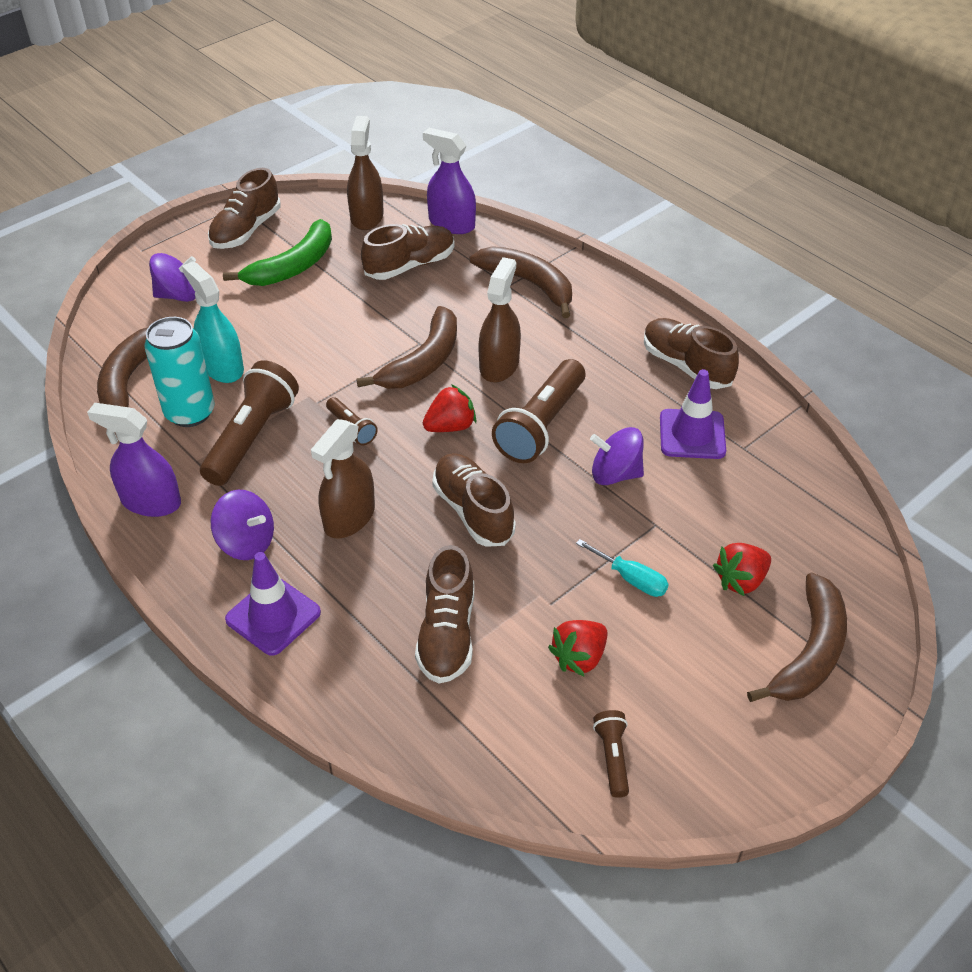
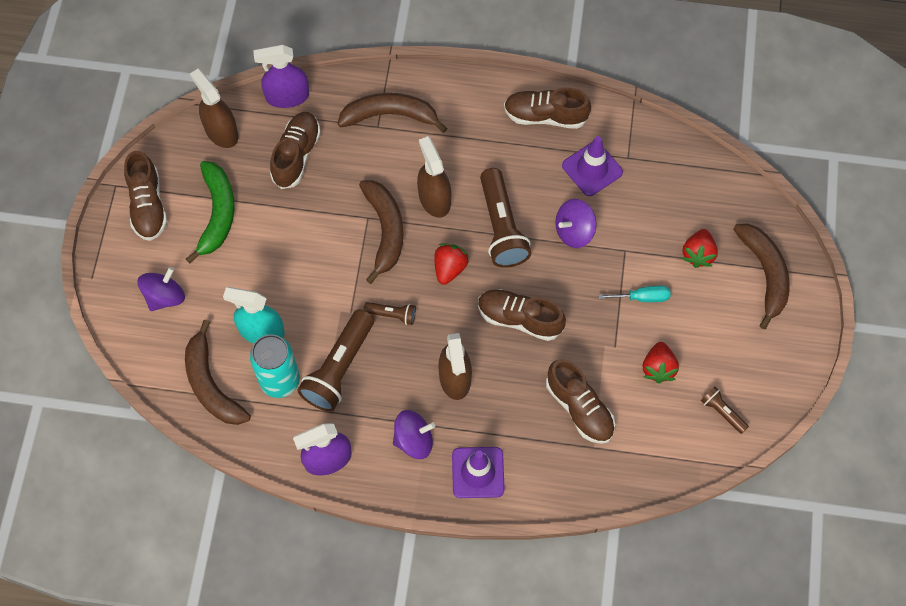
camera: 40 degrees left, 20 degrees up
brown flashlight [200,361,299,486] -> brown flashlight turned 135 degrees counterclockwise [298,309,374,412]

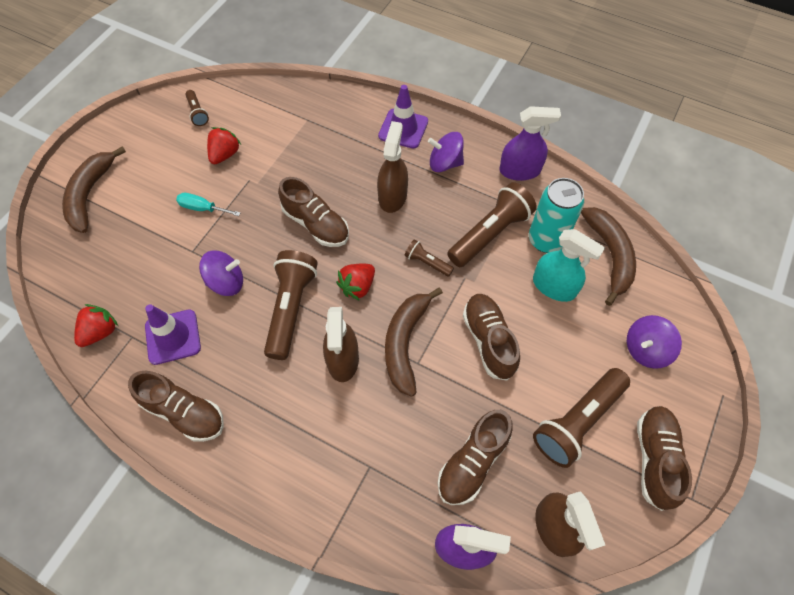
camera: 160 degrees left, 5 degrees down
green banana [186,161,235,264] -> brown flashlight [533,368,630,468]
brown banana [337,93,448,133] -> none
brown shoe [546,359,615,444] -> brown shoe moved to [463,294,520,381]
red strawberry [682,229,718,268] -> red strawberry moved to [74,304,118,347]

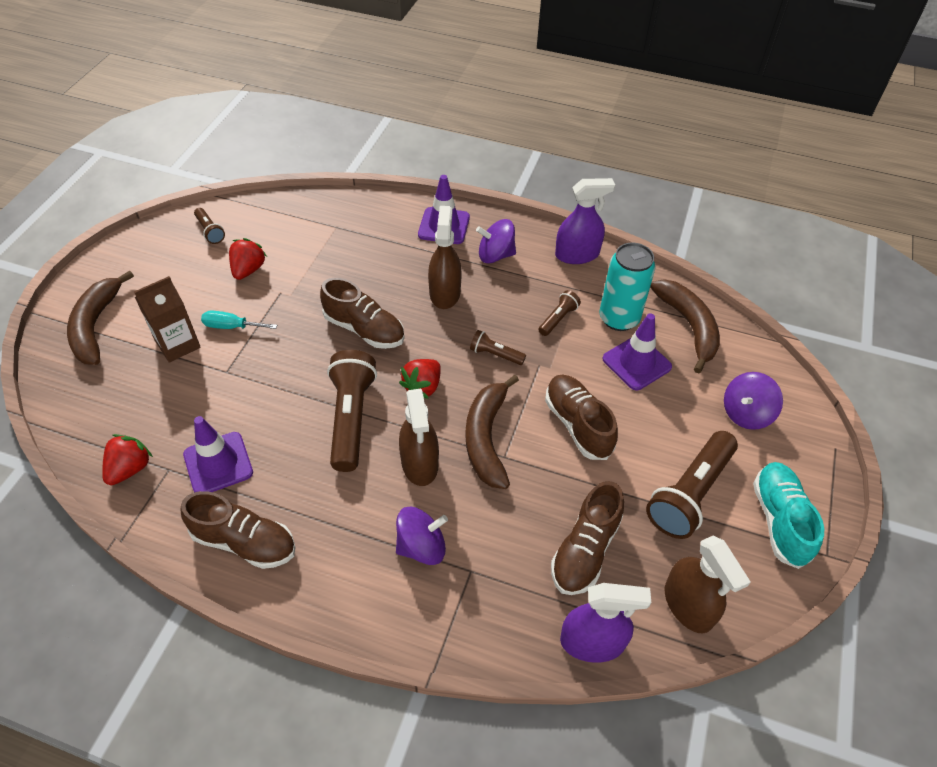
camera: 10 degrees left, 10 degrees down
purple spinning top [199,251,243,296] -> purple spinning top moved to [396,507,448,565]
brown flashlight [447,182,537,267] -> brown flashlight [538,290,581,336], size x0.49
turquoise spray bottle [533,229,605,302] -> purple traffic cone [602,313,672,390]
brown shoe [637,406,692,511] -> turquoise shoe [753,462,824,569]
none -> brown carton [134,276,201,363]

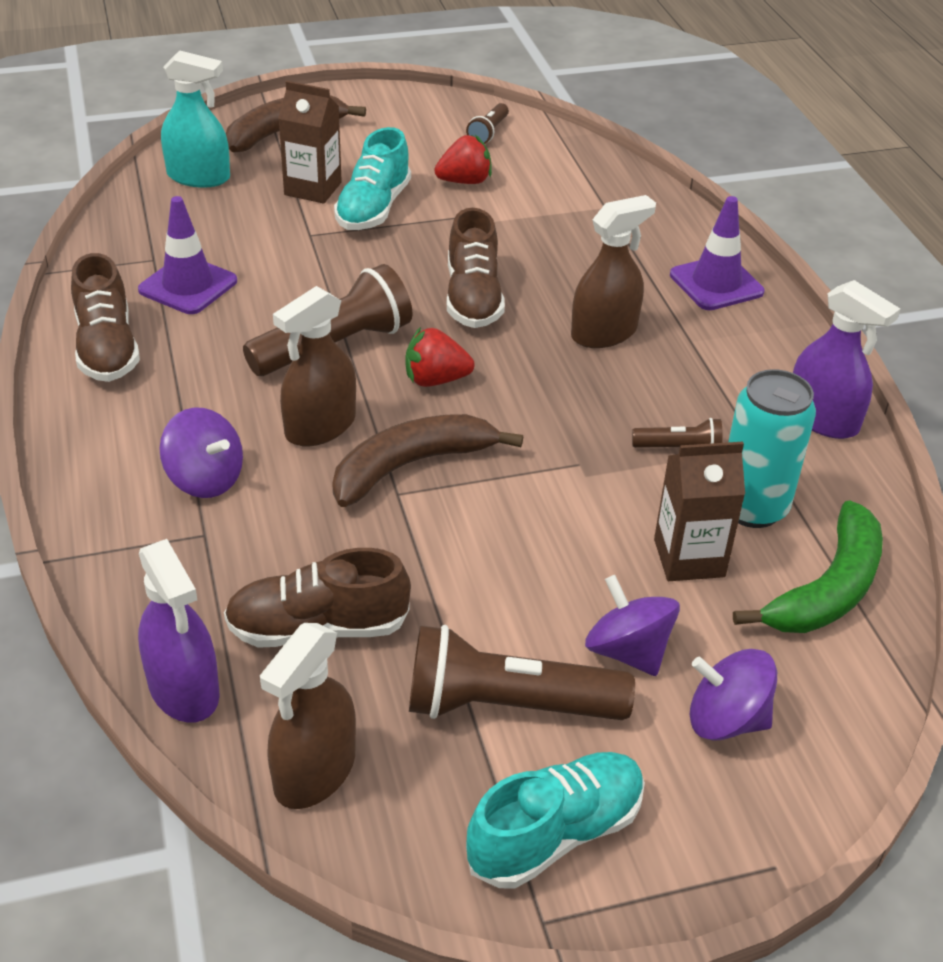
camera: 55 degrees right, 10 degrees down
red strawberry [102,434,153,485] -> none
turquoise screwdriver [201,310,277,329] -> turquoise shoe [334,127,411,230]
brown flashlight [470,330,526,365] -> none
purple spinning top [476,219,516,264] -> purple spinning top moved to [585,575,680,676]
brown shoe [545,375,618,460] -> none
purple traffic cone [602,313,672,390] -> brown carton [654,442,745,581]
brown banana [650,279,720,374] -> green banana [733,500,883,633]
none -> turquoise spray bottle [161,50,230,188]

